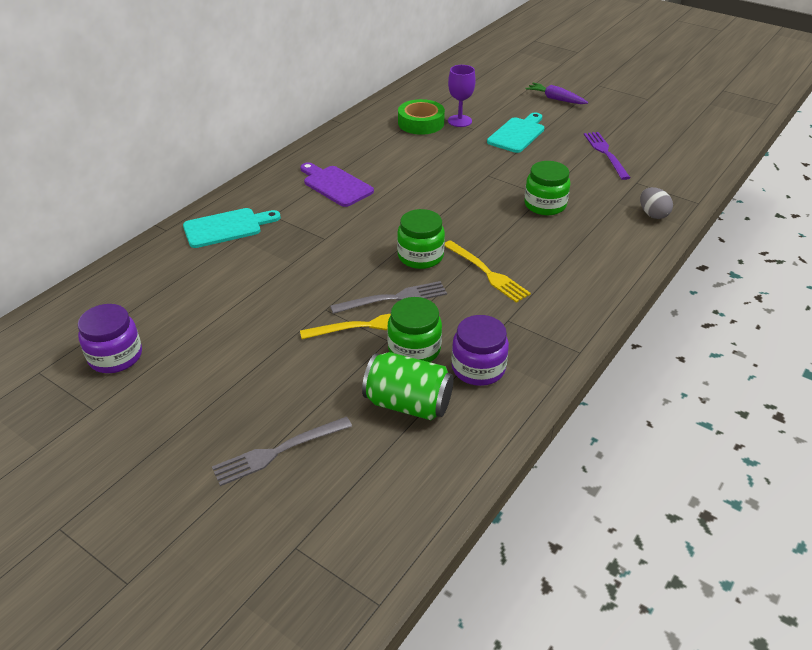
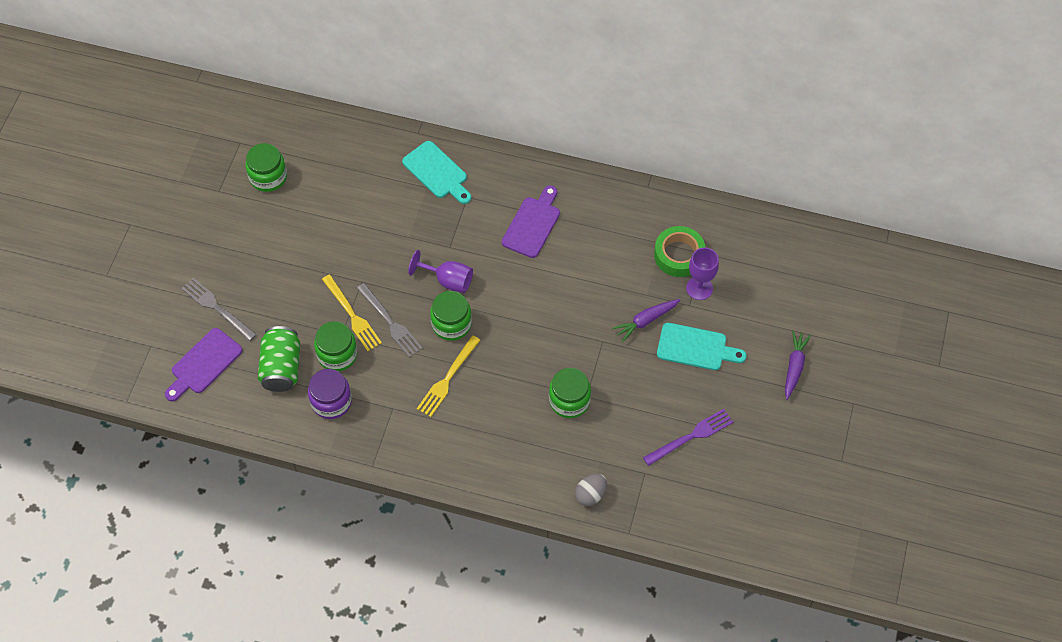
camera: 70 degrees right, 20 degrees up
purple jar [78,304,142,373] -> green jar [245,143,287,192]
none -> purple cutting board [165,328,243,401]
none -> purple goblet [408,250,473,293]
none -> purple carrot [612,299,680,342]

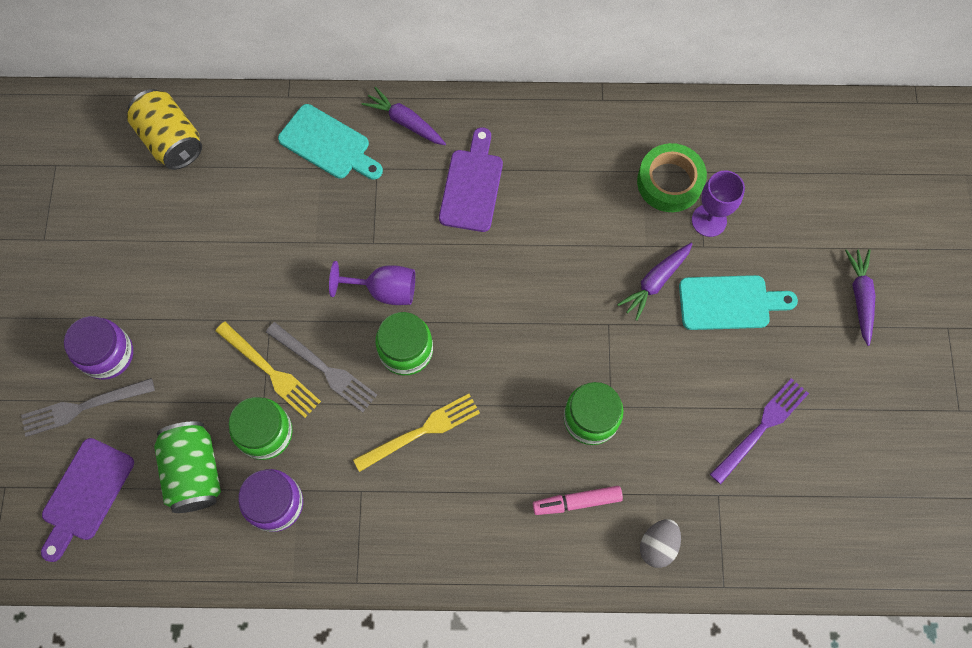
camera: 15 degrees left, 10 degrees up
grey fork [181,278,257,341] -> grey fork turned 45 degrees counterclockwise [21,378,155,437]
green jar [245,143,287,192] -> none
yellow fork [417,335,480,417] -> yellow fork turned 135 degrees counterclockwise [353,394,480,472]
none -> purple jar [64,316,133,380]
none -> yellow can [127,89,202,170]
none -> purple carrot [362,87,446,145]
none -> pink marker [533,486,623,515]

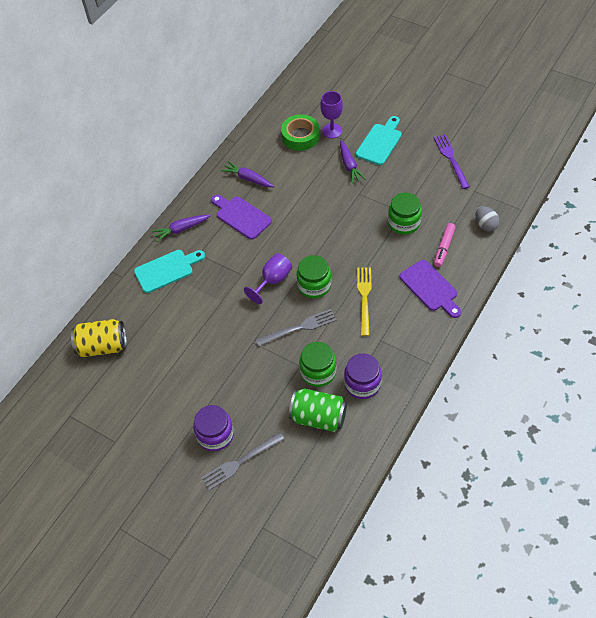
camera: 55 degrees left, 15 degrees down
grey fork [21,378,155,437] -> grey fork turned 45 degrees clockwise [201,432,285,491]
purple cutting board [41,438,134,562] -> purple cutting board moved to [400,260,461,318]
yellow fork [216,322,321,418] -> none
purple carrot [845,249,875,346] -> purple carrot moved to [221,161,274,187]

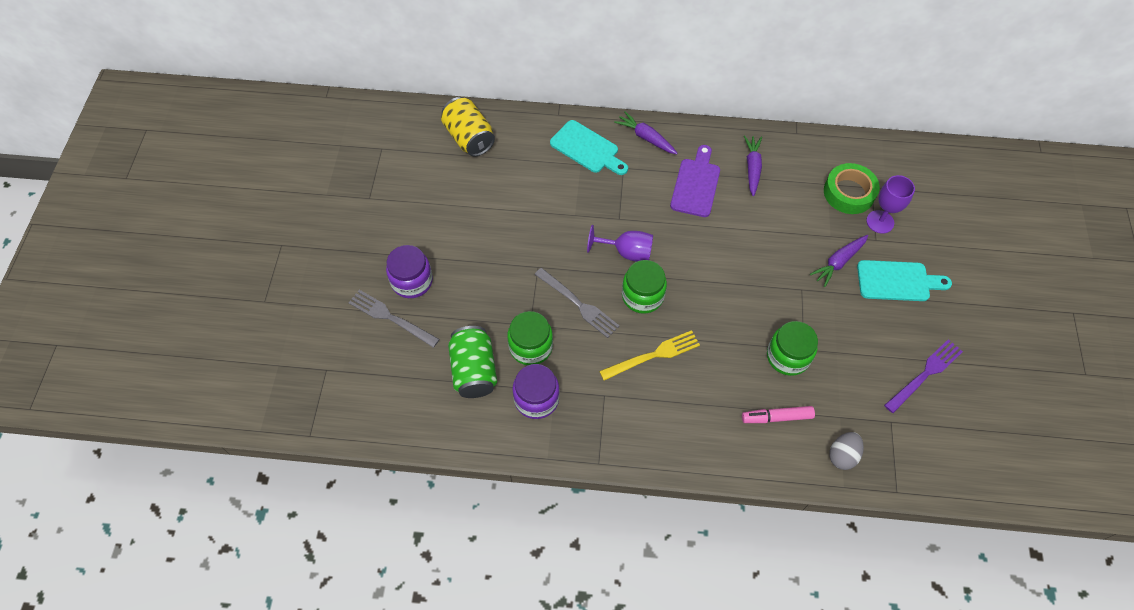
camera: 60 degrees right, 5 degrees up
purple cutting board [400,260,461,318] -> none

